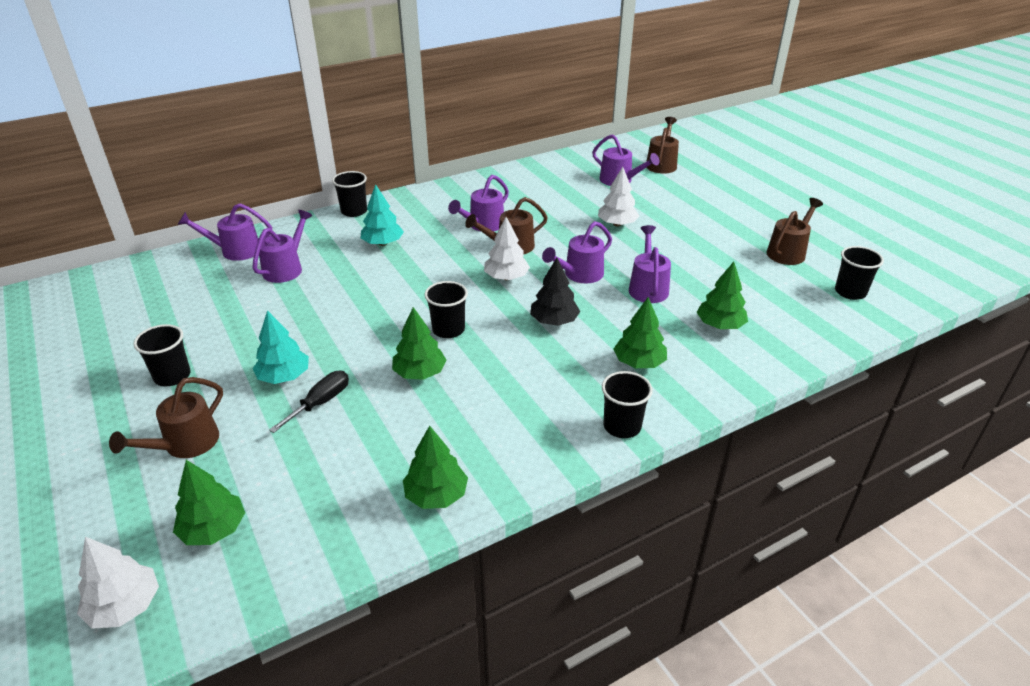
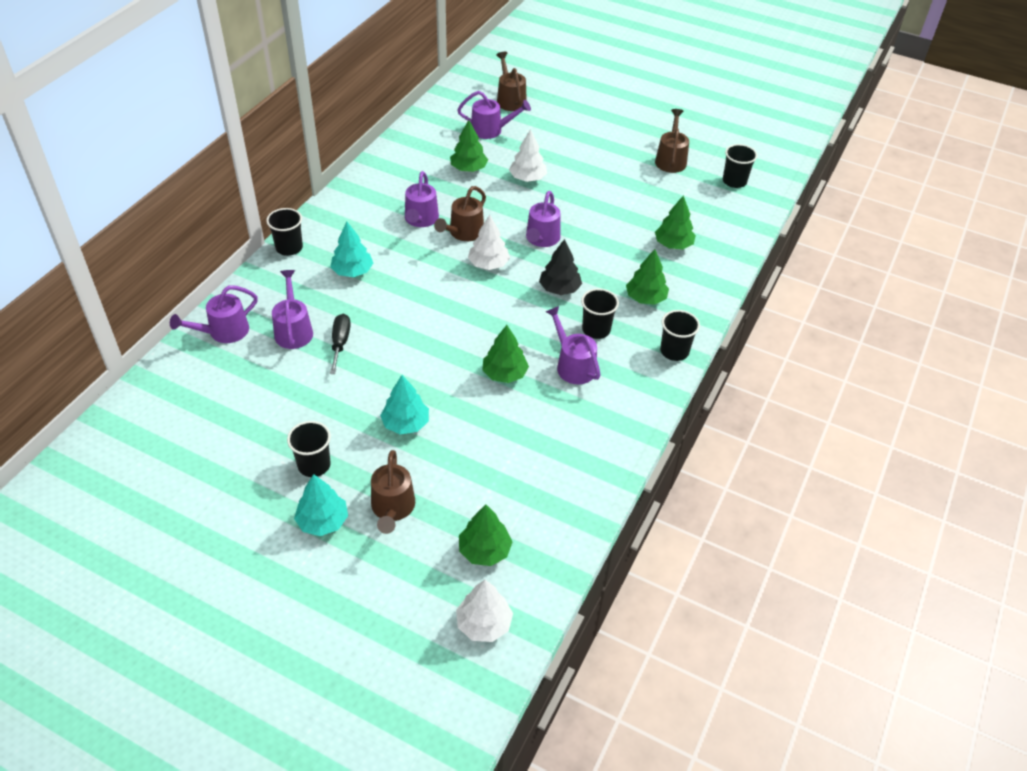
camera: 35 degrees left, 10 degrees up
black screwdriver [269,371,349,433] -> black screwdriver moved to [330,314,351,374]
green tree [403,426,468,509] -> green tree moved to [450,120,488,172]
black cup [424,281,468,338] -> black cup moved to [581,289,619,339]
purple watering can [629,225,671,303] -> purple watering can moved to [545,306,601,384]
none -> turquoise tree [294,474,348,536]

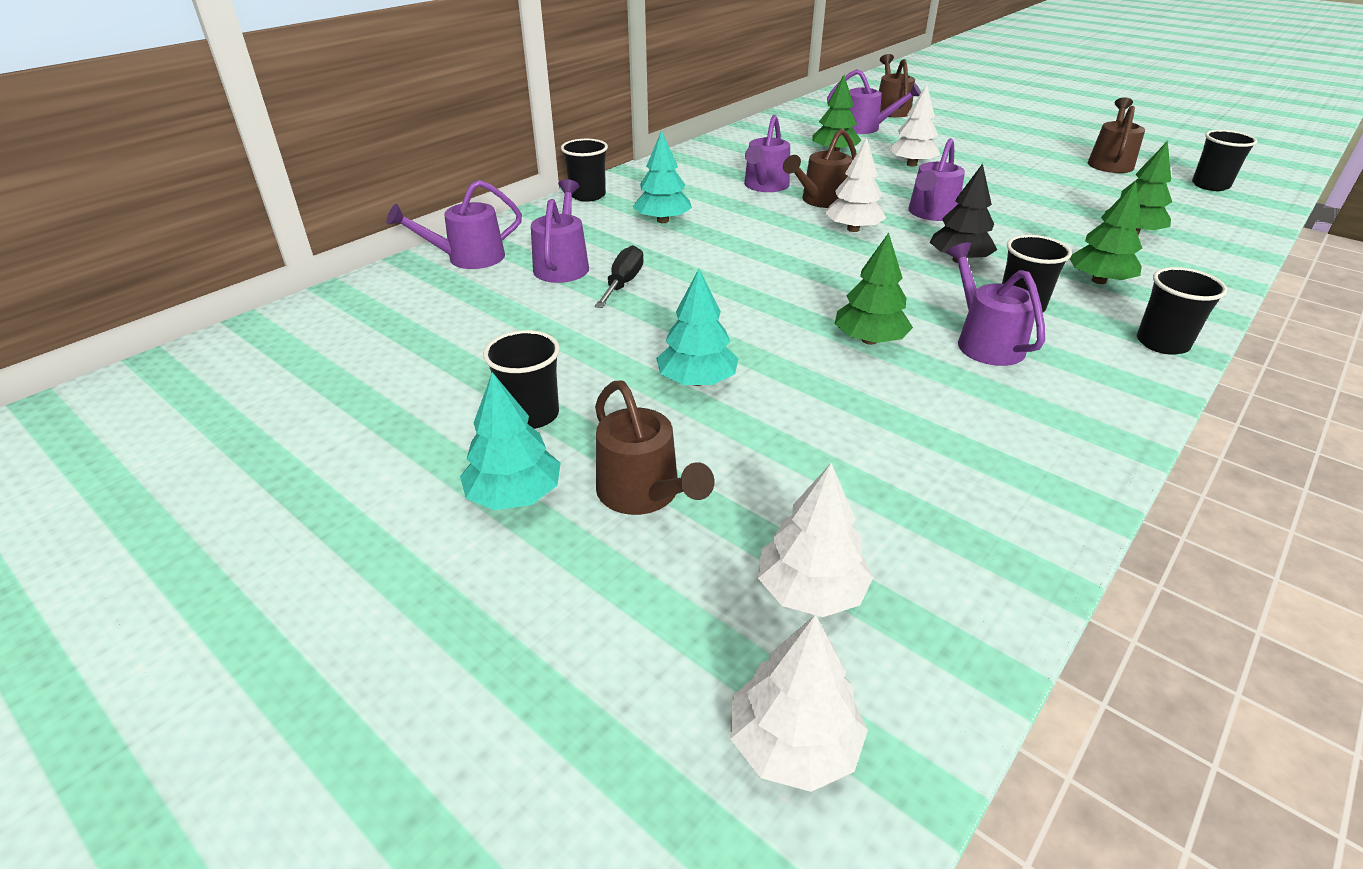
camera: 15 degrees right, 10 degrees down
brown watering can [371,450,415,534] -> brown watering can turned 45 degrees counterclockwise [595,381,715,515]
green tree [459,504,512,566] -> white tree [758,463,873,617]

